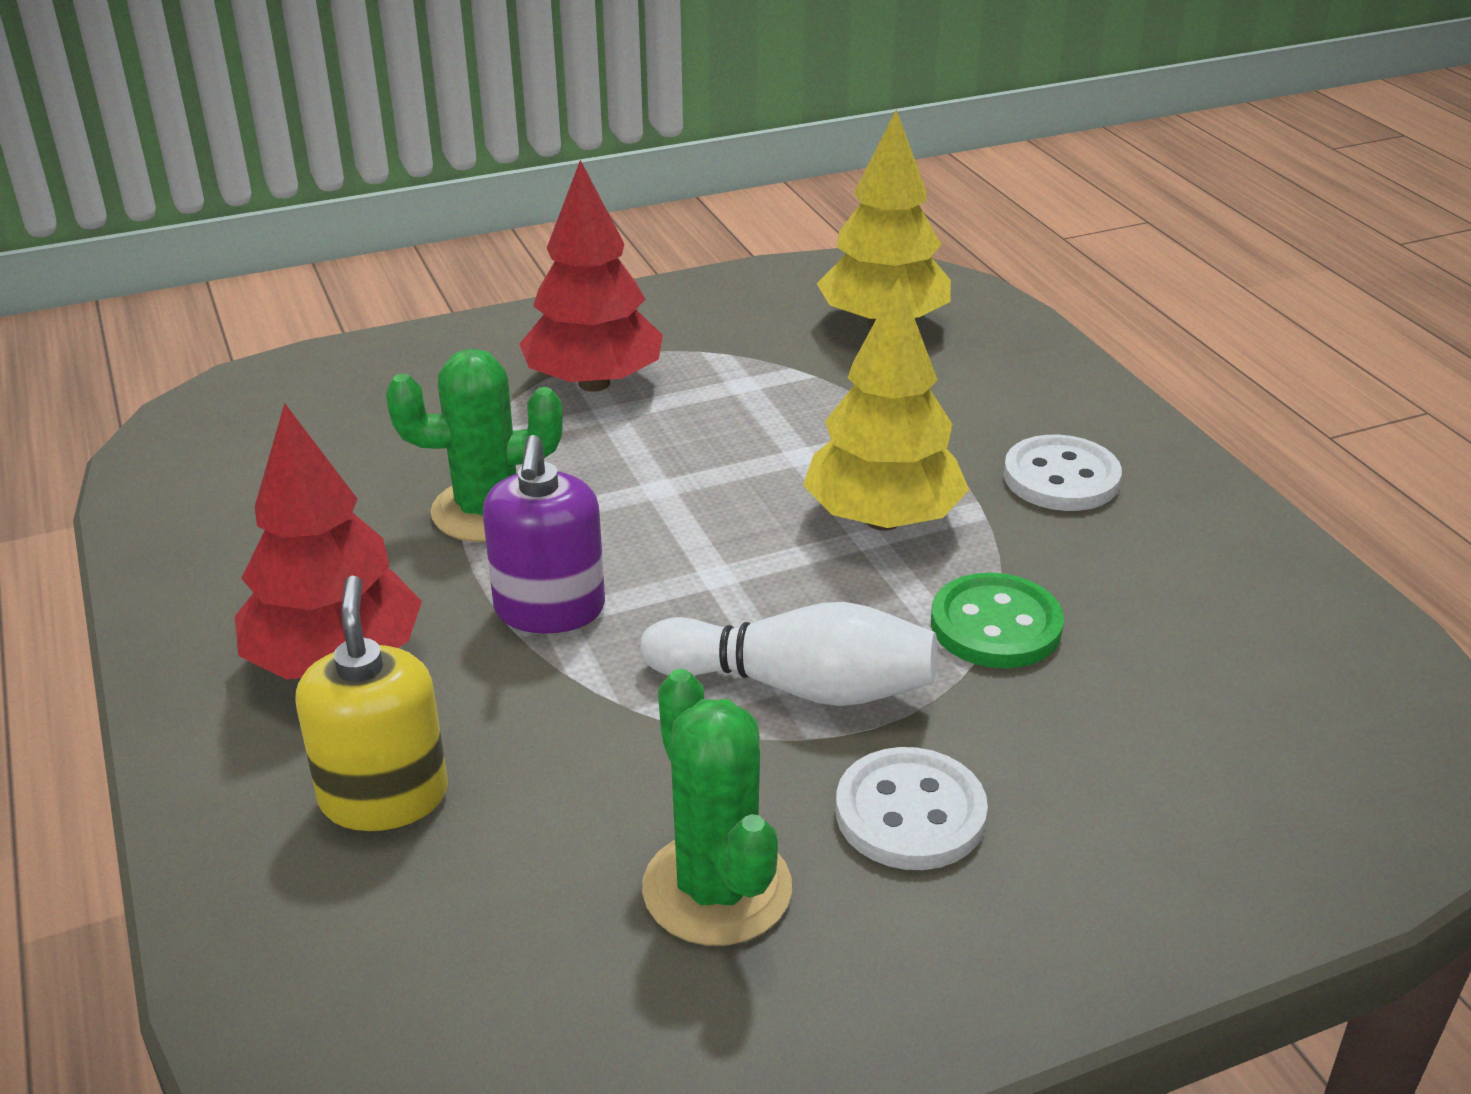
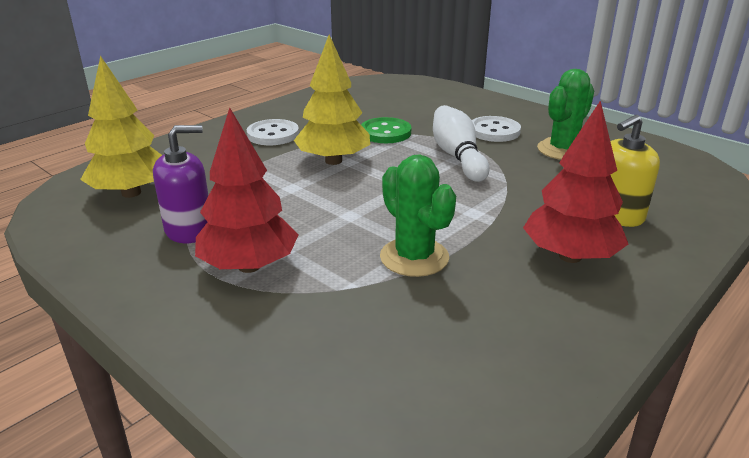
camera: 115 degrees left, 5 degrees down
purple soap dispenser [483,435,605,634] -> purple soap dispenser moved to [153,125,209,243]

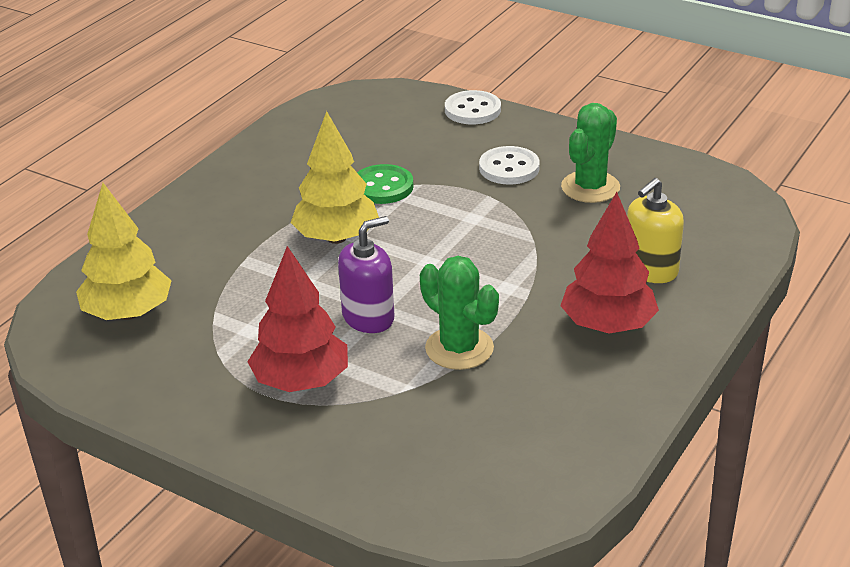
camera: 10 degrees left, 5 degrees up
purple soap dispenser [153,125,209,243] -> purple soap dispenser moved to [338,216,395,333]
white button [247,119,299,145] -> white button moved to [445,90,501,124]
white bowling pin [433,105,490,182] -> none

